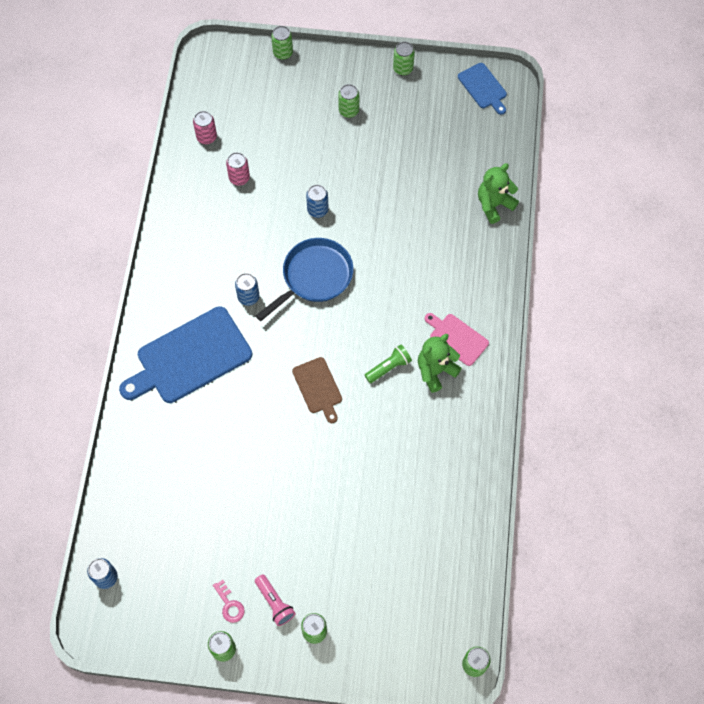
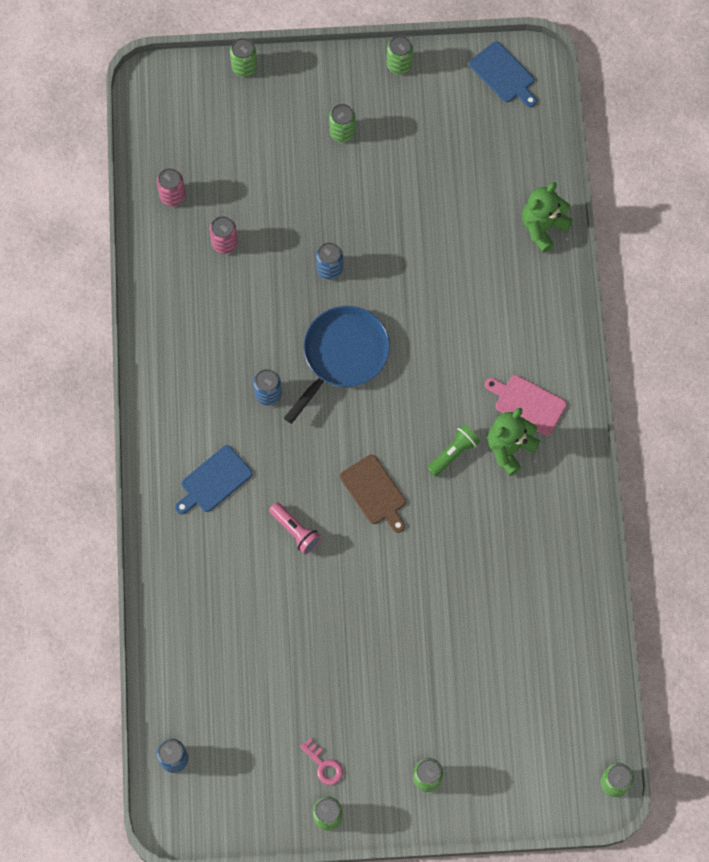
camera: 10 degrees left, 5 degrees up
blue cutting board [119,306,252,403] -> blue cutting board [175,445,252,514], size x0.52
pink flashlight [255,574,296,626] -> pink flashlight moved to [269,502,322,554]

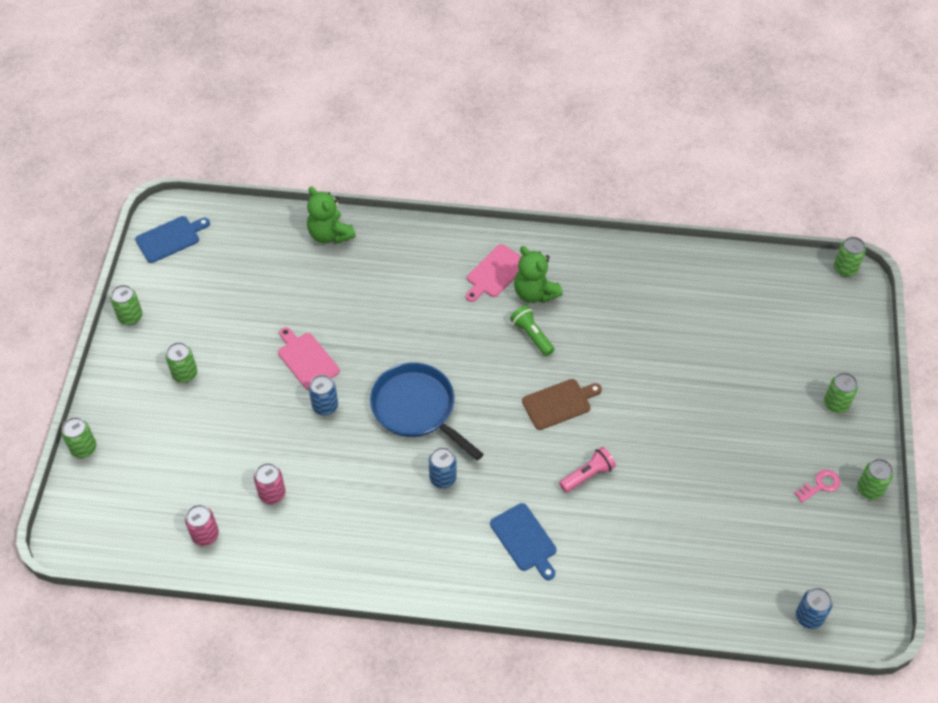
camera: 80 degrees left, 15 degrees down
none -> pink cutting board [278,327,340,391]

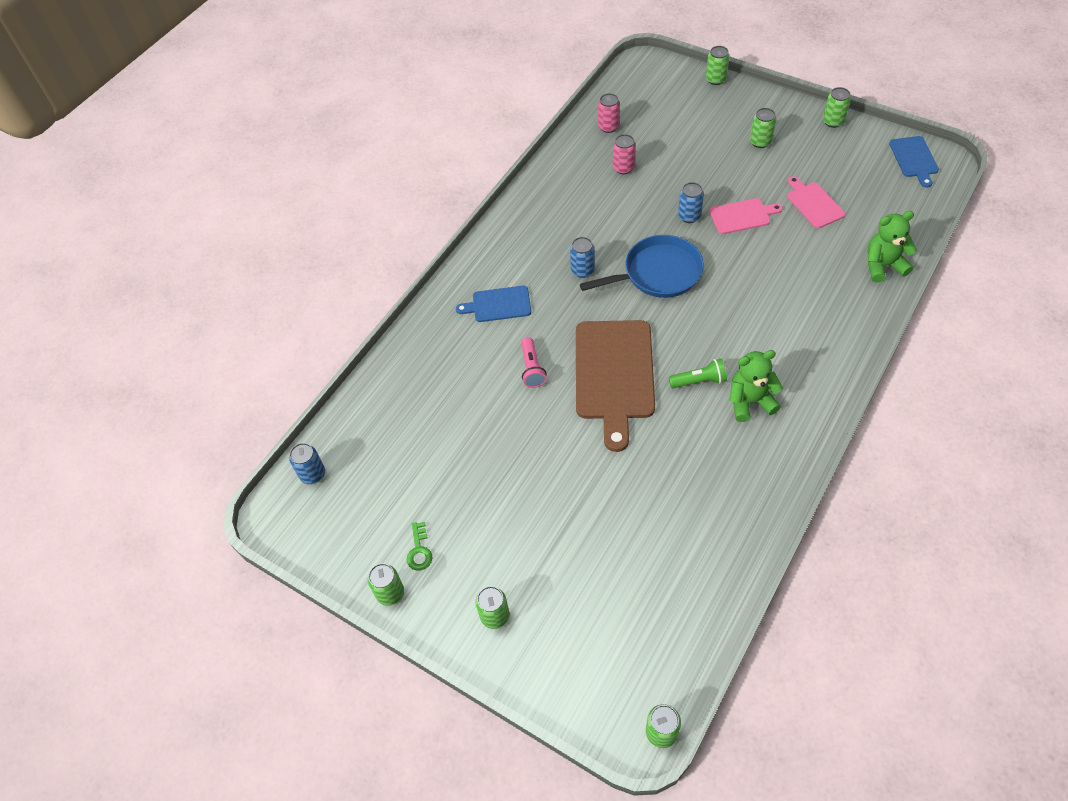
camera: 120 degrees right, 0 degrees up
pink cutting board [466,244,521,302] -> pink cutting board moved to [787,176,845,228]
brown cutting board [522,379,602,430] -> brown cutting board [576,320,655,452], size x1.93
pink key [794,470,840,503] -> green key [407,522,432,571]

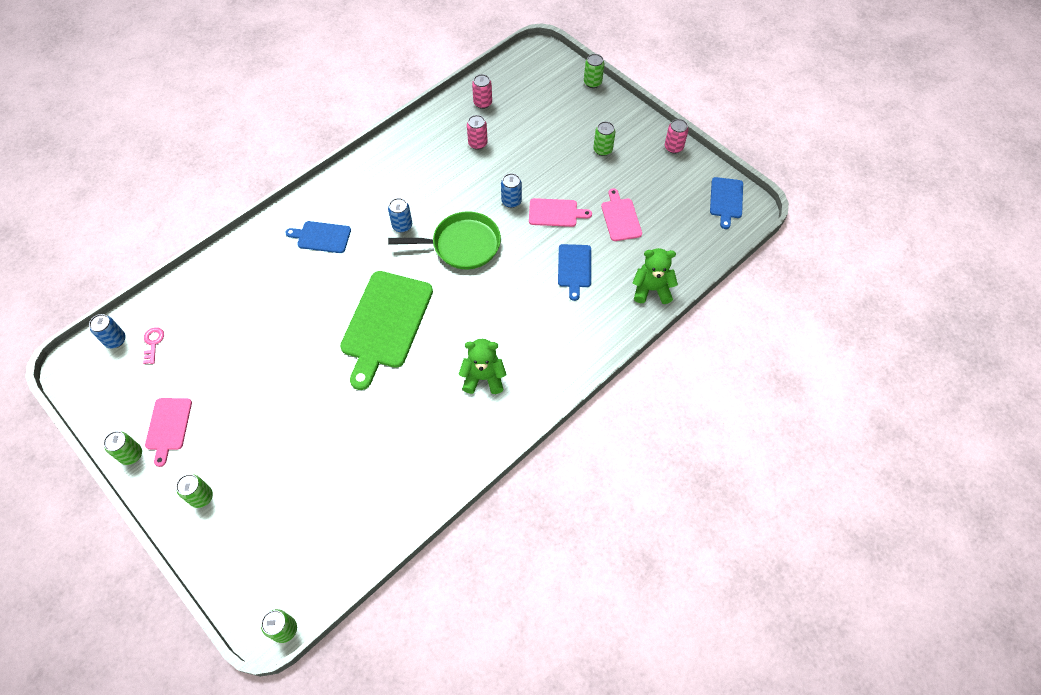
camera: 10 degrees right, 5 degrees up
green key [407,522,432,571] -> pink cutting board [145,398,192,467]
pink flashlight [521,337,547,388] -> none
brown cutting board [576,320,655,452] -> green cutting board [340,271,433,390]
blue pan [580,235,704,298] -> green pan [388,211,501,269]
green flashlight [669,359,727,388] -> none
green can [823,87,851,128] -> pink can [665,119,689,153]
none -> pink key [143,327,164,364]
none -> blue cutting board [558,244,591,301]

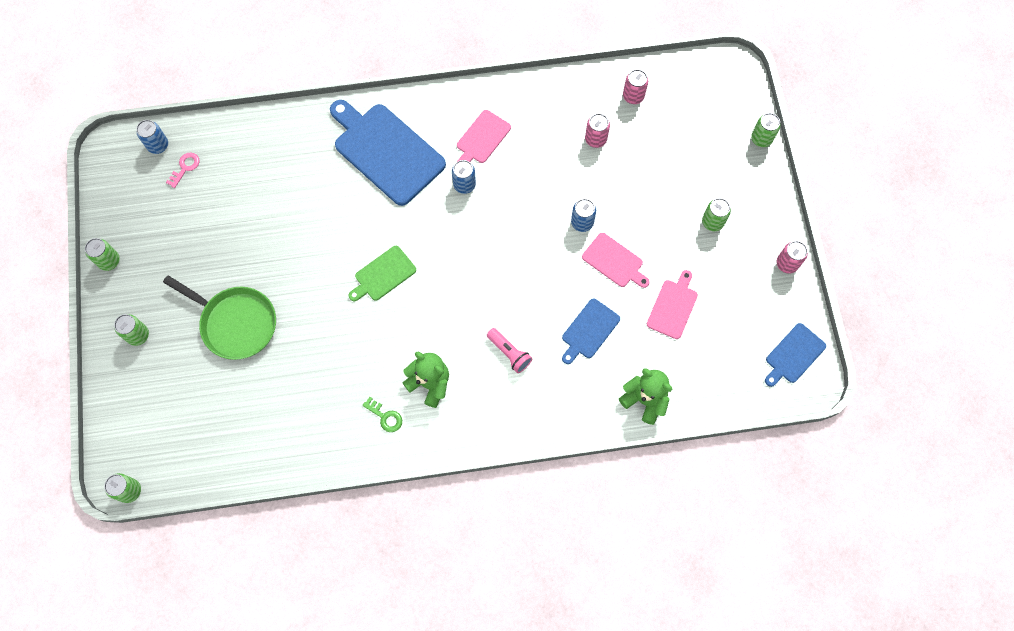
camera: 35 degrees right, 10 degrees up
pink cutting board [145,398,192,467] -> pink cutting board moved to [457,110,511,163]
blue cutting board [285,221,351,253] -> blue cutting board [330,100,446,206], size x1.93
green cutting board [340,271,433,390] -> green cutting board [349,246,416,301], size x0.52
green pan [388,211,501,269] -> green pan moved to [163,275,276,360]
none -> green key [362,397,402,432]
none -> pink flashlight [487,328,532,373]

